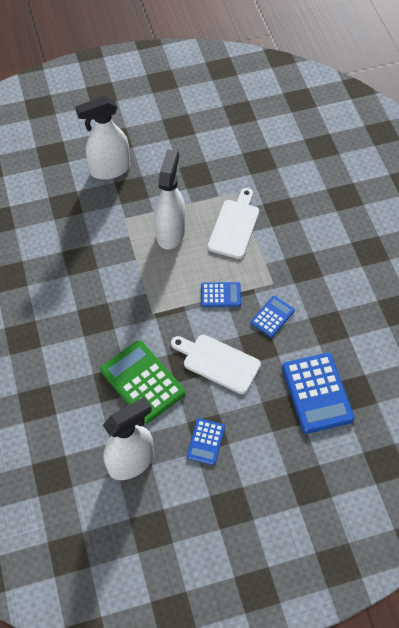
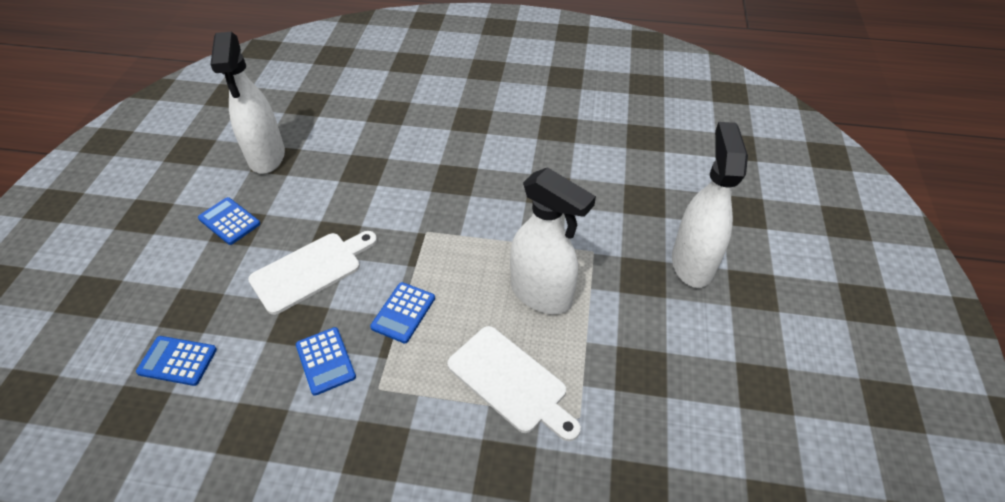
camera: 115 degrees right, 10 degrees down
green calculator [100,340,186,424] -> none
blue calculator [282,353,355,434] -> blue calculator [136,336,217,386], size x0.55

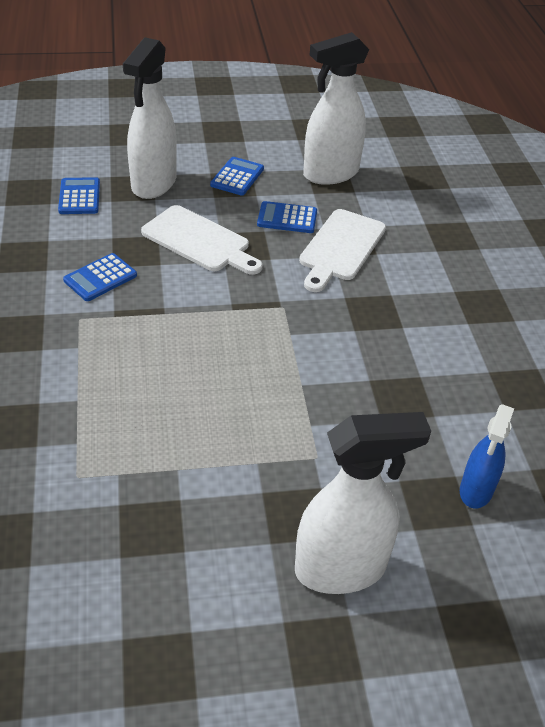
camera: 70 degrees right, 5 degrees down
blue calculator [370,282,435,344] -> blue calculator moved to [257,201,317,233]
white cutting board [447,326,581,441] -> white cutting board moved to [299,209,386,292]
white spray bottle [510,167,596,314] -> white spray bottle moved to [123,37,177,199]
none -> blue spray bottle [460,404,514,508]

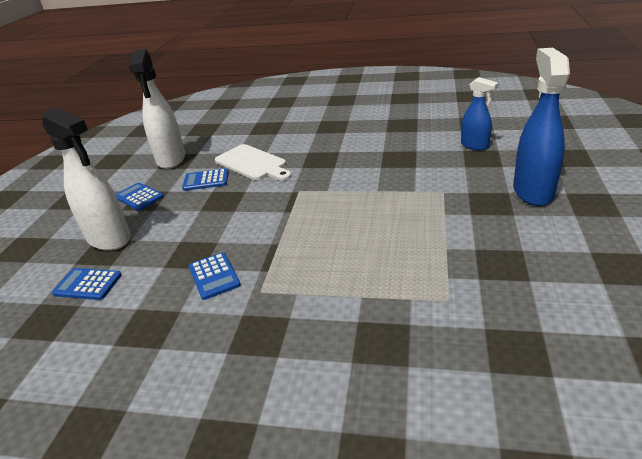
camera: 65 degrees left, 10 degrees down
white cutting board [141,205,263,275] -> none
blue calculator [257,201,317,233] -> blue calculator turned 60 degrees clockwise [182,168,229,191]
white spray bottle [295,412,431,594] -> blue spray bottle [513,48,570,206]

